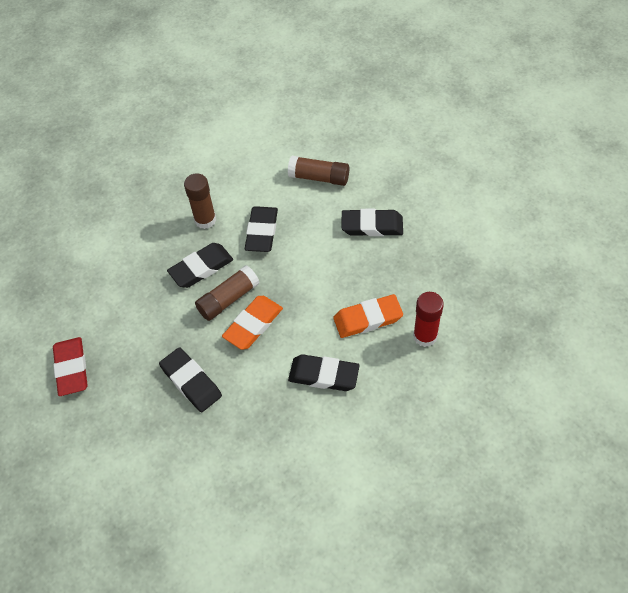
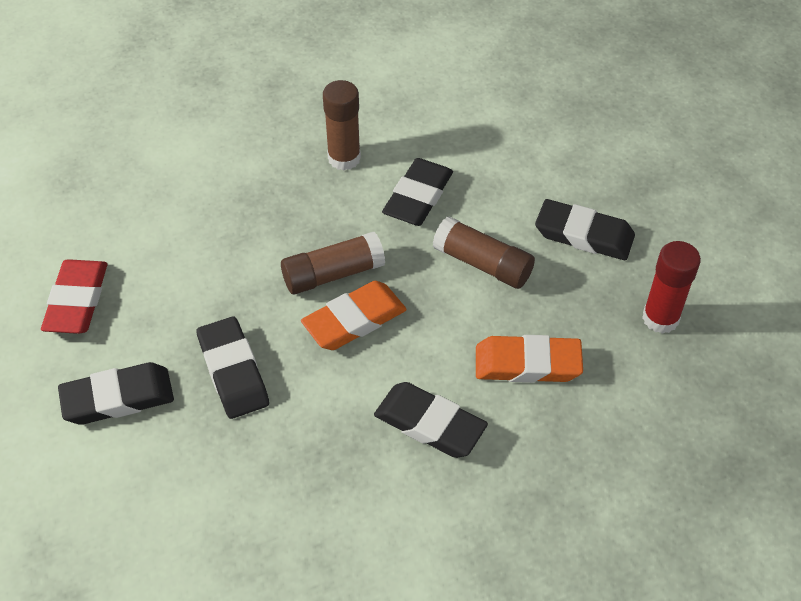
camera: 15 degrees right, 5 degrees down
black eraser [167,243,233,288] -> black eraser moved to [58,362,174,425]
brown glue stick [288,156,349,186] -> brown glue stick moved to [433,216,535,289]
red glue stick [413,292,444,347] -> red glue stick moved to [642,241,701,334]

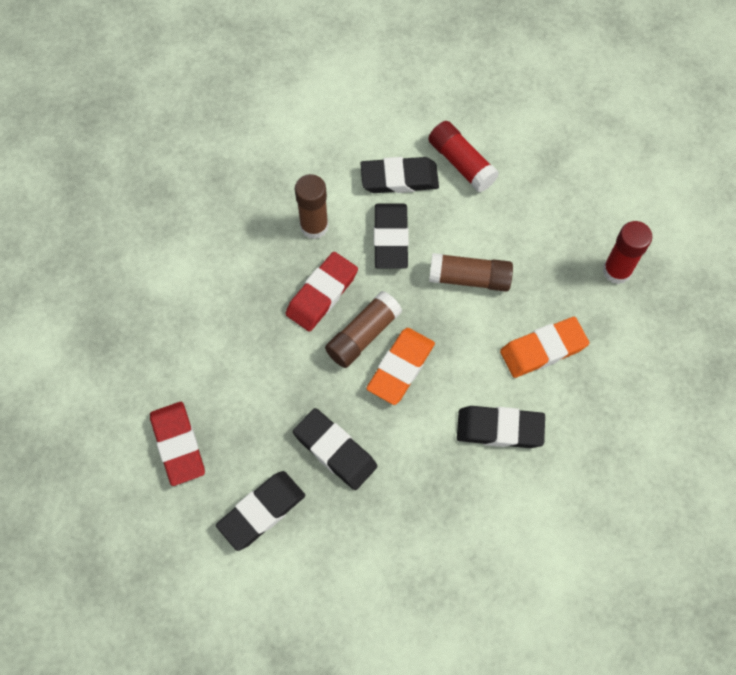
camera: 25 degrees left, 15 degrees up
black eraser [535,199,635,260] -> black eraser moved to [360,157,439,193]
none -> red eraser [285,252,358,332]
none -> red glue stick [428,121,499,192]

